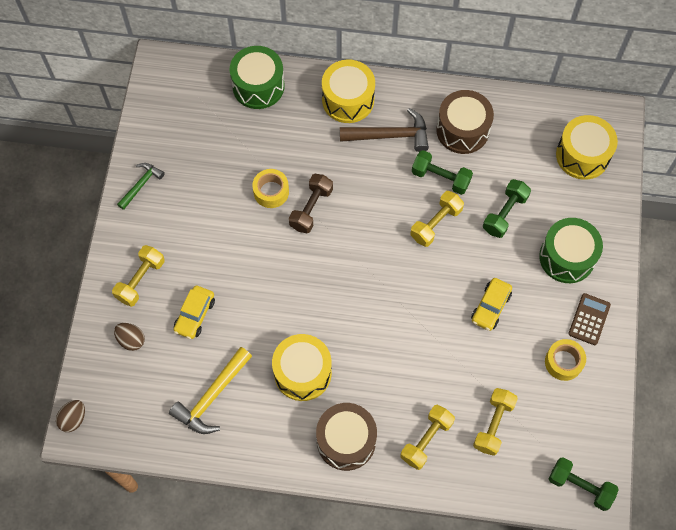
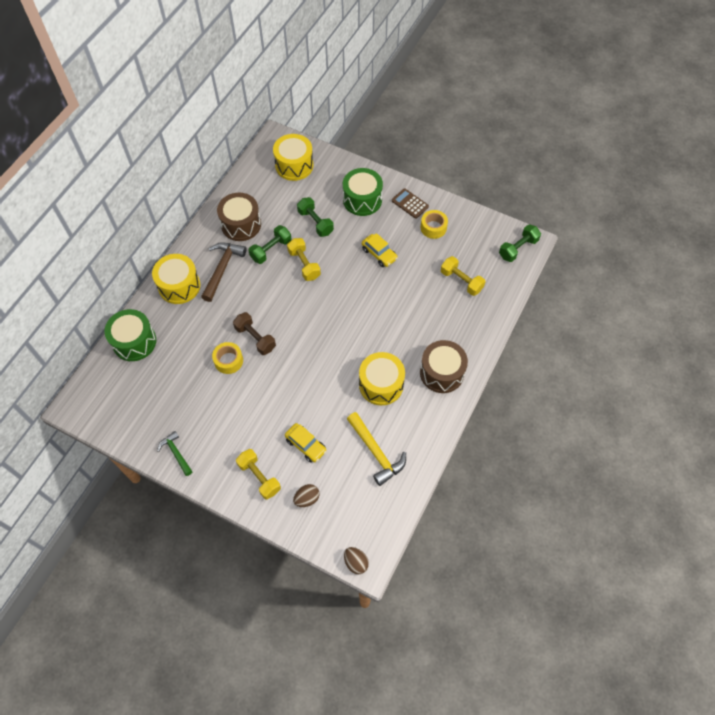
camera: 70 degrees left, 5 degrees down
yellow dumbbell [401,405,455,470] -> none

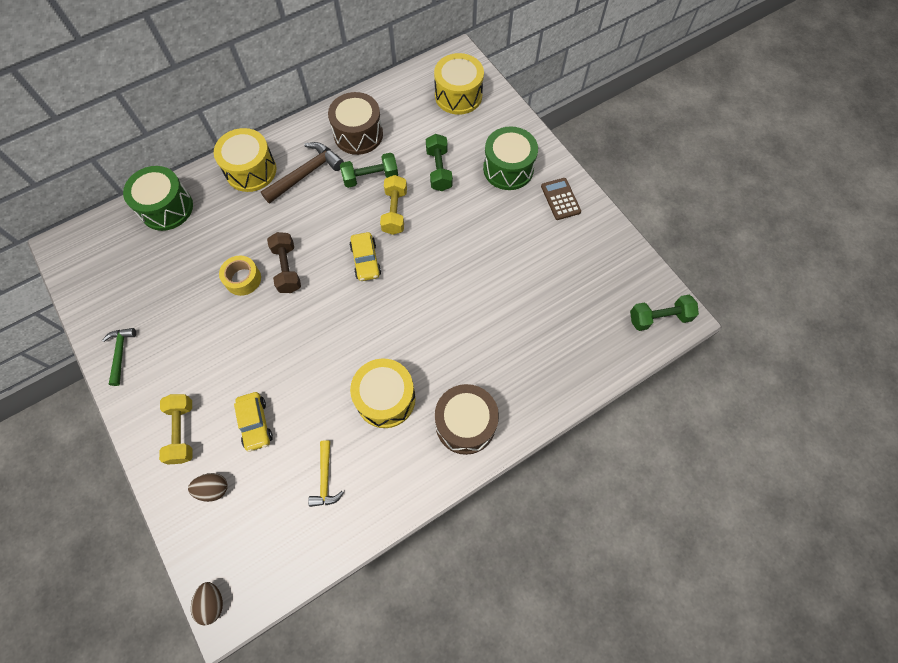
camera: 30 degrees right, 5 degrees up
yellow hammer [347,412,406,486] -> yellow hammer [308,440,344,507], size x0.62
yellow car [362,233,398,267] -> yellow car moved to [350,232,381,281]
yellow tape [421,210,448,239] -> none
yellow dumbbell [441,256,485,296] -> none

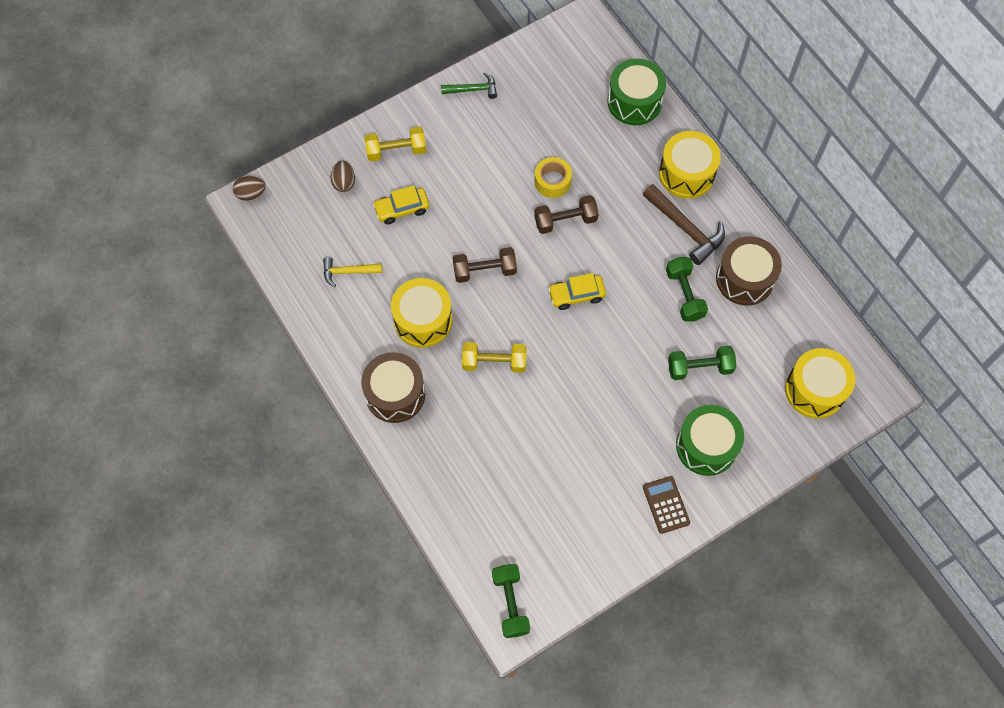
camera: 90 degrees right, 0 degrees up
yellow dumbbell [380,175,407,235] -> yellow dumbbell moved to [462,342,526,373]
brown calculator [541,178,581,220] -> brown calculator turned 90 degrees counterclockwise [643,476,690,534]
none -> brown dumbbell [453,247,517,283]

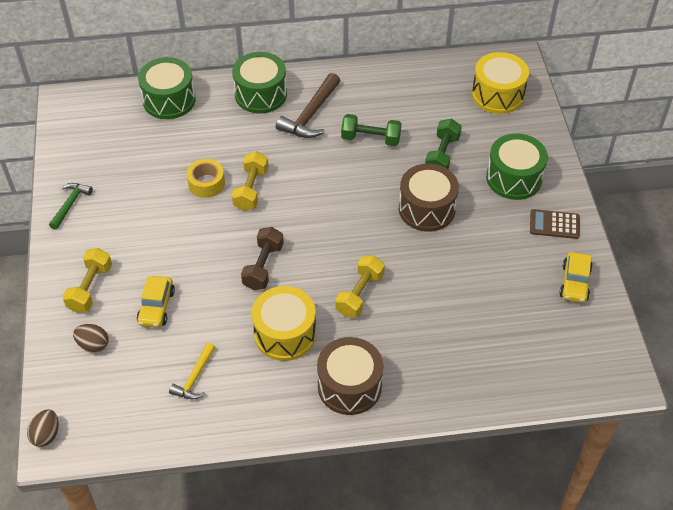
camera: 65 degrees left, 15 degrees down
green dumbbell [492,564,530,638] -> none
brown dumbbell [534,195,599,234] -> yellow dumbbell [232,151,269,211]
yellow car [548,273,606,310] -> yellow car moved to [559,252,593,303]
brown hammer [643,184,725,265] -> brown hammer turned 135 degrees clockwise [276,73,340,138]
yellow drum [659,131,721,199] -> green drum [232,52,287,113]
brown drum [716,236,782,306] -> brown drum moved to [399,164,459,232]

